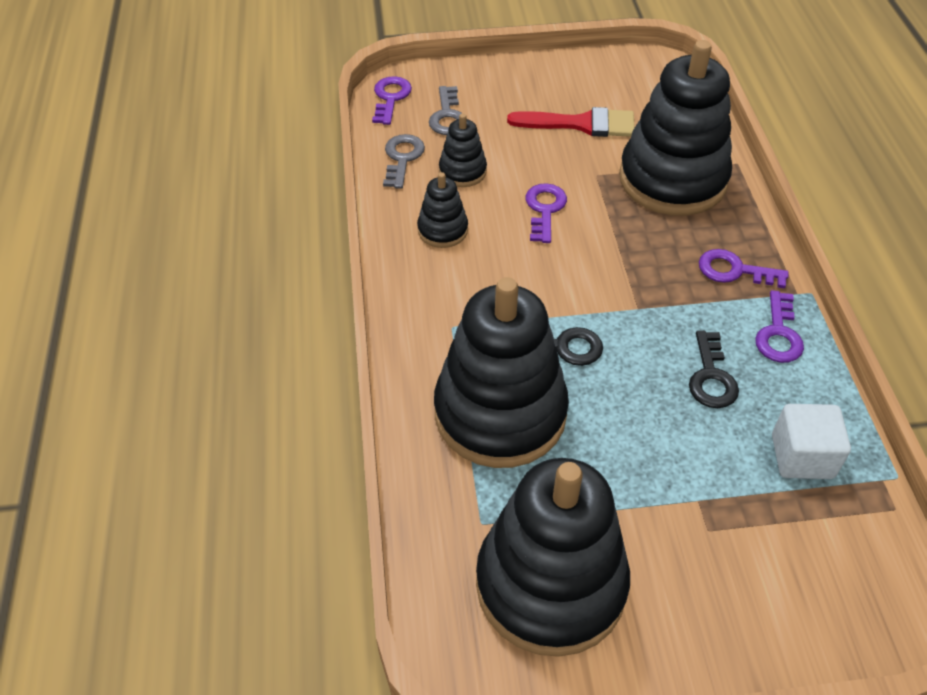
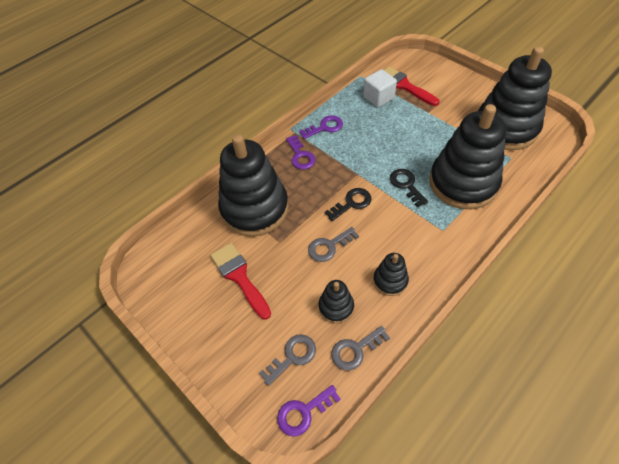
camera: 125 degrees left, 5 degrees up
purple key [525,183,567,243] -> grey key [308,227,359,262]
black key [689,331,739,408] -> black key moved to [325,188,371,221]
none -> red brush [384,67,440,106]

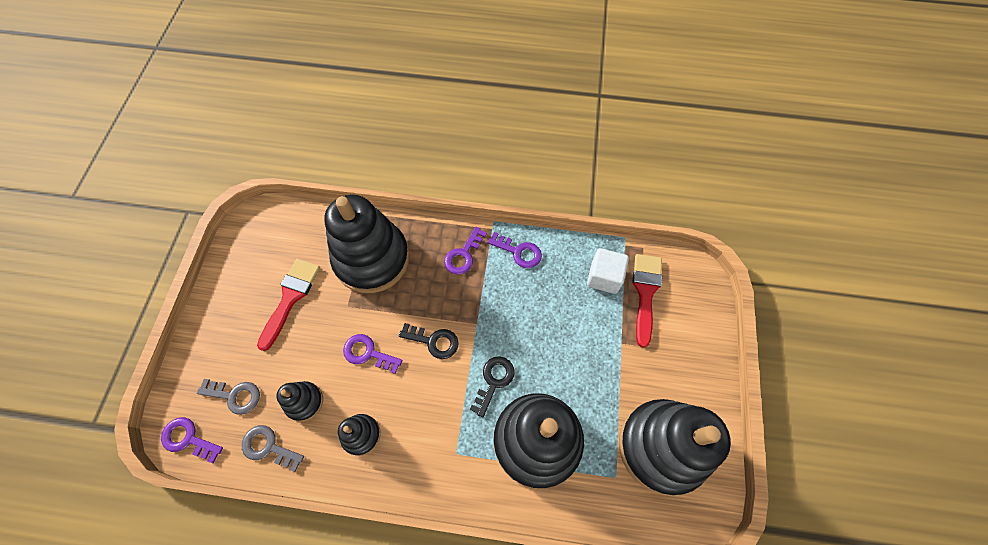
camera: 50 degrees right, 10 degrees up
grey key [308,227,359,262] -> purple key [343,334,402,374]

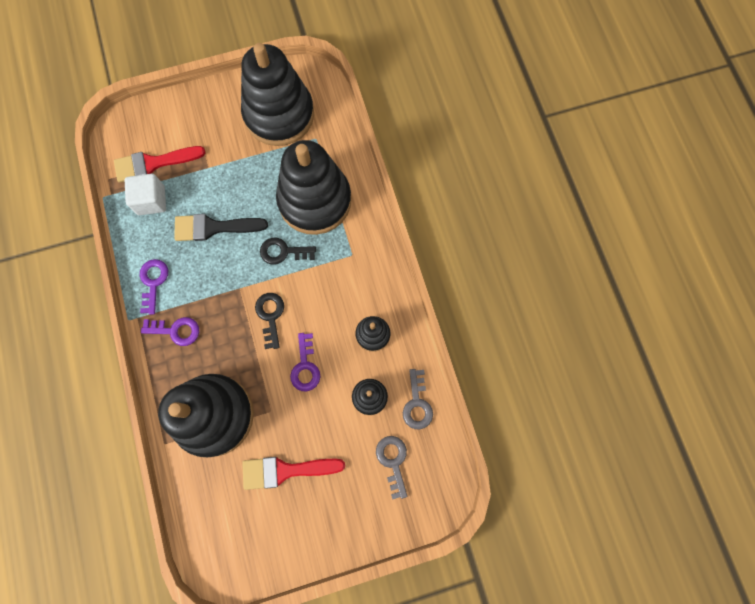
camera: 115 degrees left, 10 degrees up
purple key [161,417,223,463] -> none
none -> black brush [174,214,268,241]

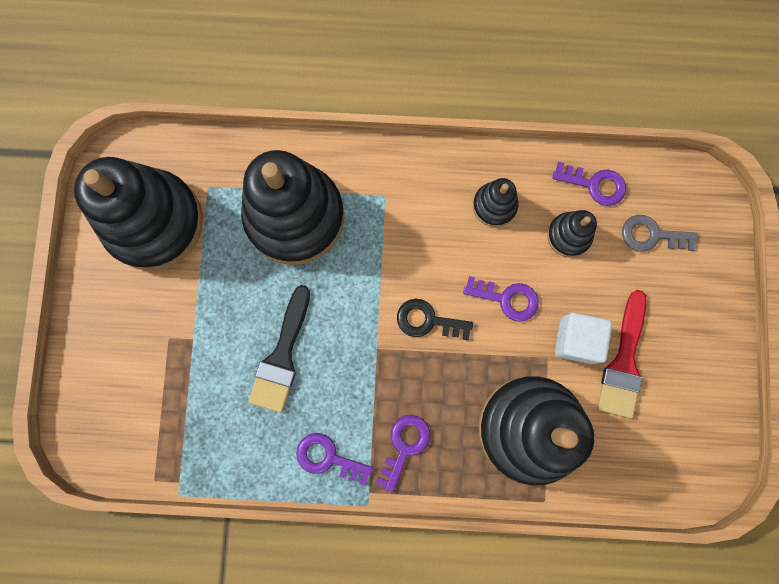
camera: 70 degrees left, 5 degrees up
red brush [114,146,205,183] -> none
white cube [125,174,166,215] -> white cube moved to [555,313,612,364]
black key [260,238,316,265] -> none
grey key [403,369,433,430] -> purple key [552,162,626,206]

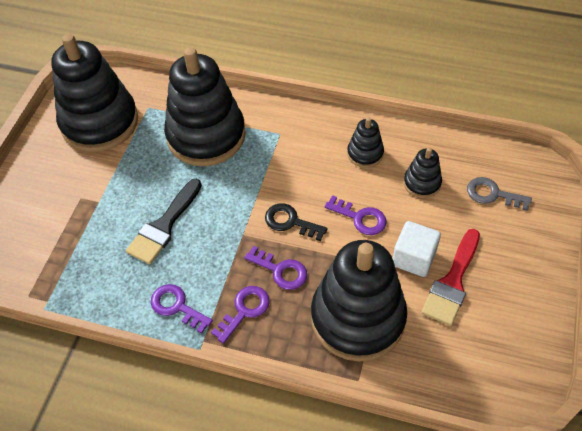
camera: 15 degrees right, 25 degrees down
purple key [552,162,626,206] -> purple key moved to [244,246,307,290]

